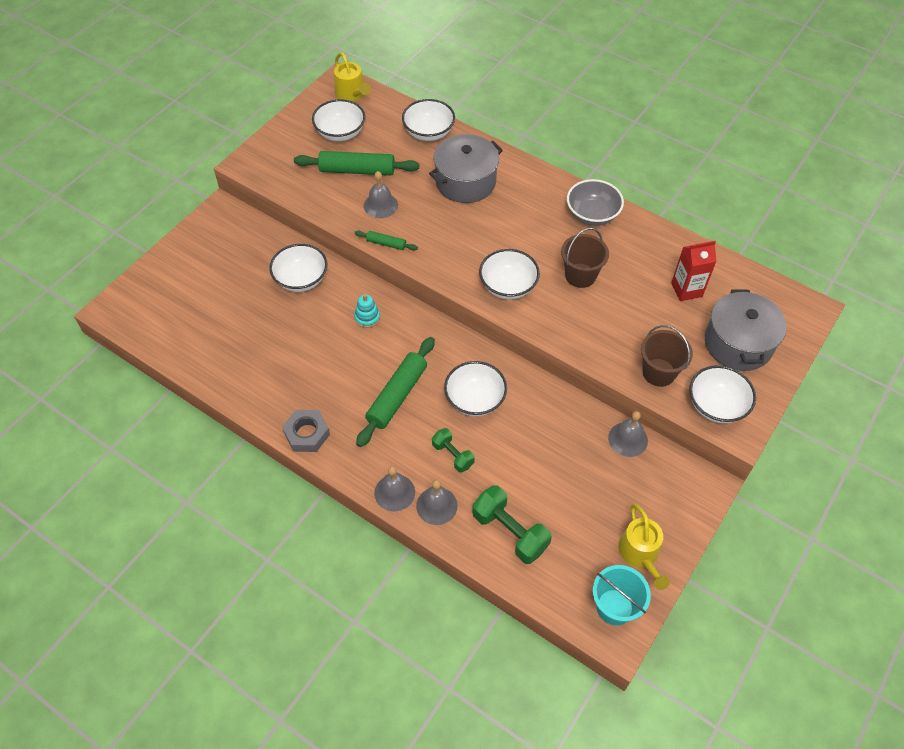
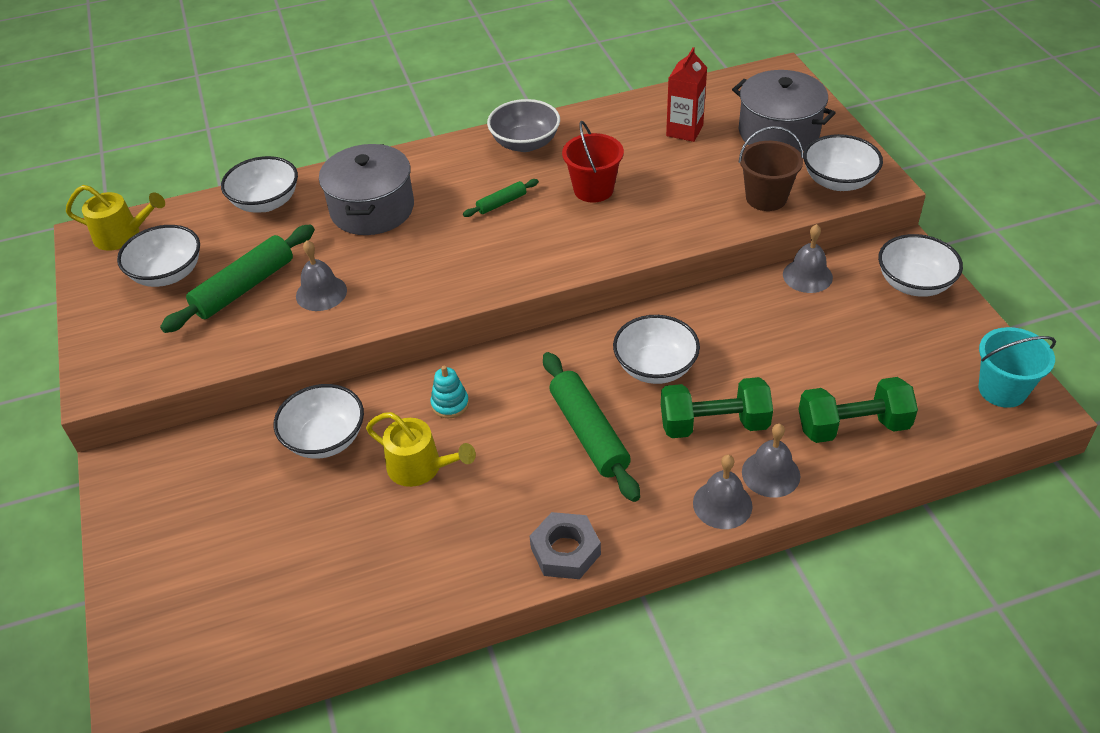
camera: 50 degrees left, 10 degrees down
green rolling pin [355,231,418,250] -> green rolling pin moved to [463,179,539,217]
green dumbbell [432,428,475,473] -> green dumbbell [661,377,773,438], size x1.66
white bowl [479,249,540,299] -> white bowl moved to [878,234,963,297]
brown bucket [561,228,609,288] -> red bucket [562,121,624,203]
yellow watering can [618,504,670,590] -> yellow watering can moved to [366,412,476,487]

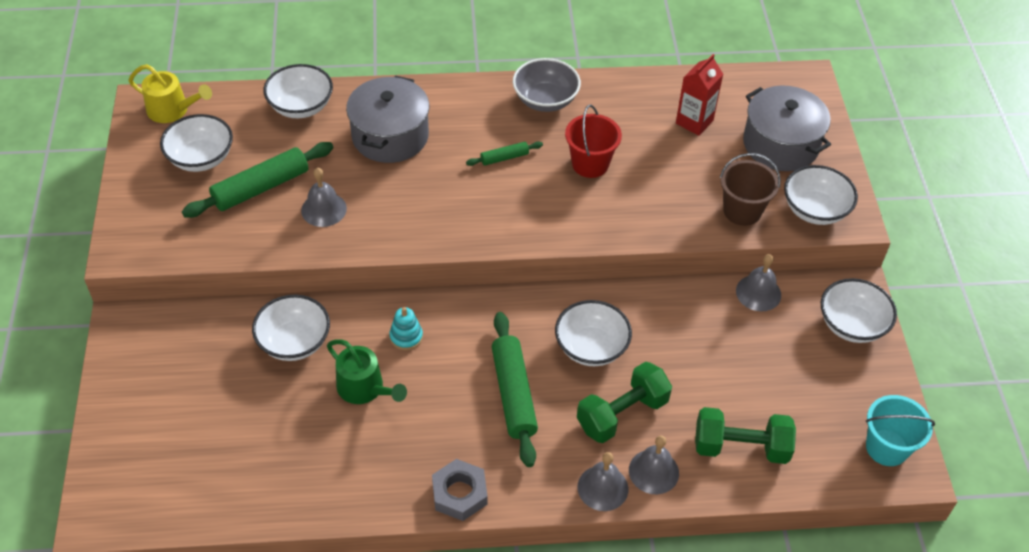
camera: 10 degrees right, 5 degrees up
yellow watering can [366,412,476,487] -> green watering can [327,340,407,404]
green dumbbell [661,377,773,438] -> green dumbbell turned 45 degrees counterclockwise [577,362,672,443]

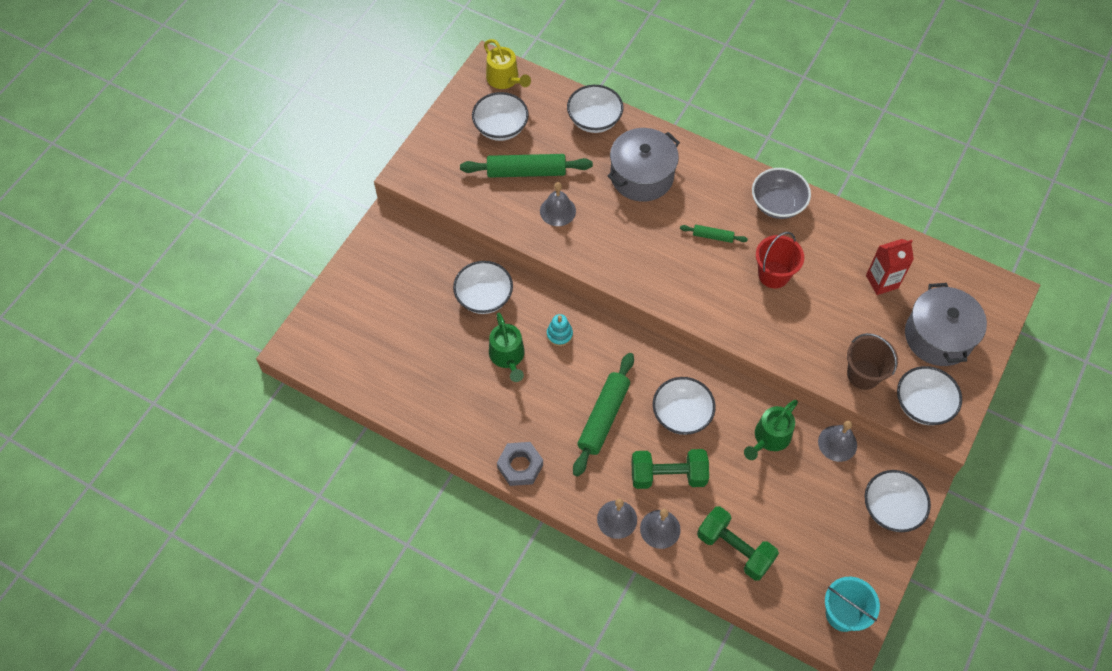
camera: 35 degrees right, 10 degrees up
none -> green watering can [744,400,798,460]

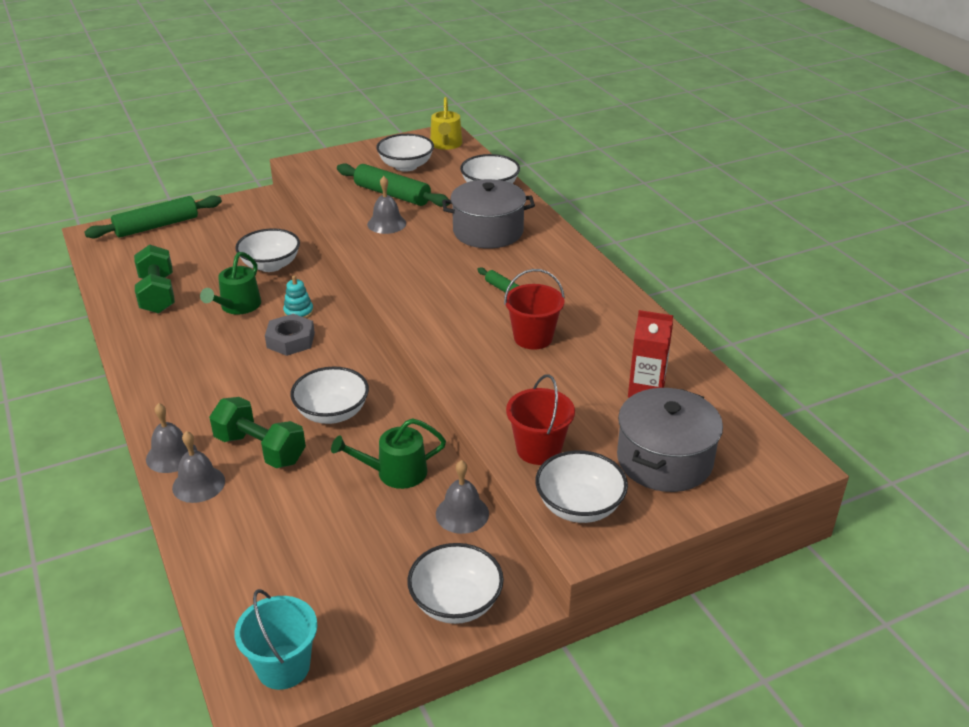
camera: 35 degrees right, 25 degrees down
grey nut [497,442,543,486] -> grey nut moved to [265,314,315,356]
green rolling pin [573,353,634,477] -> green rolling pin moved to [84,195,222,238]
green dumbbell [697,506,779,581] -> green dumbbell moved to [134,245,175,314]
grey bowl [752,168,811,219] -> none
brown bucket [847,333,898,390] -> red bucket [506,374,575,465]

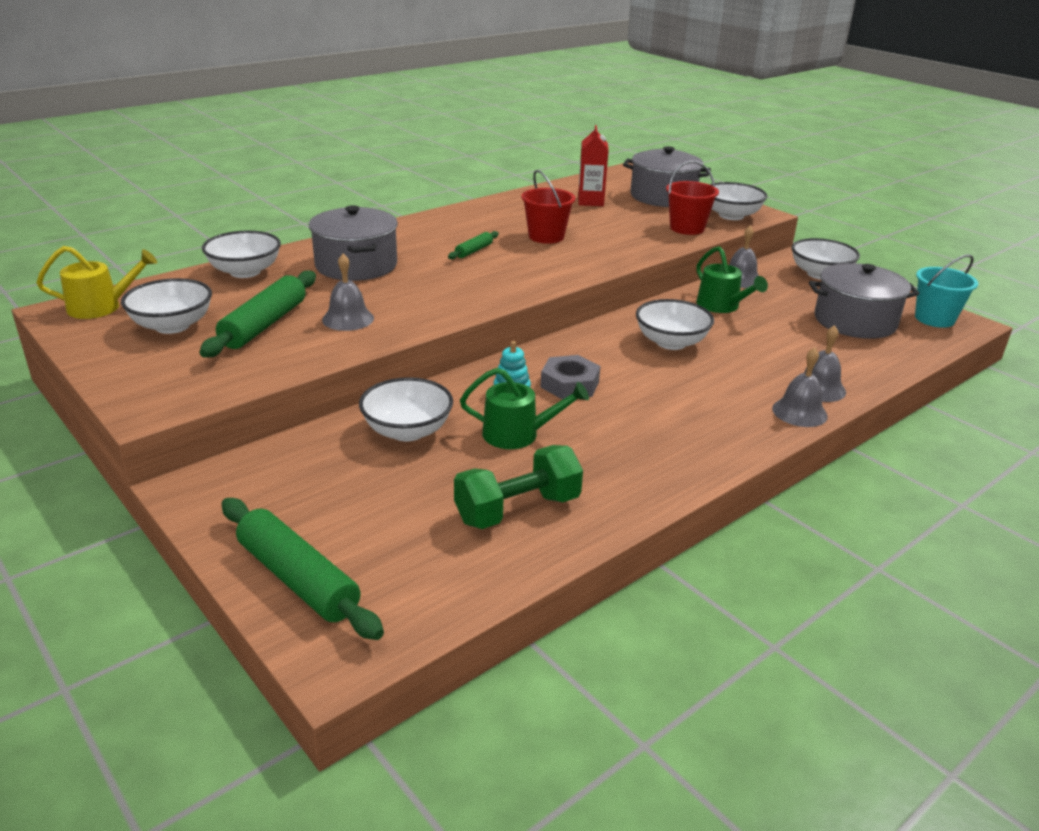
camera: 105 degrees left, 5 degrees down
green dumbbell [209,397,306,468] -> none
none -> grey pot [809,263,919,339]

